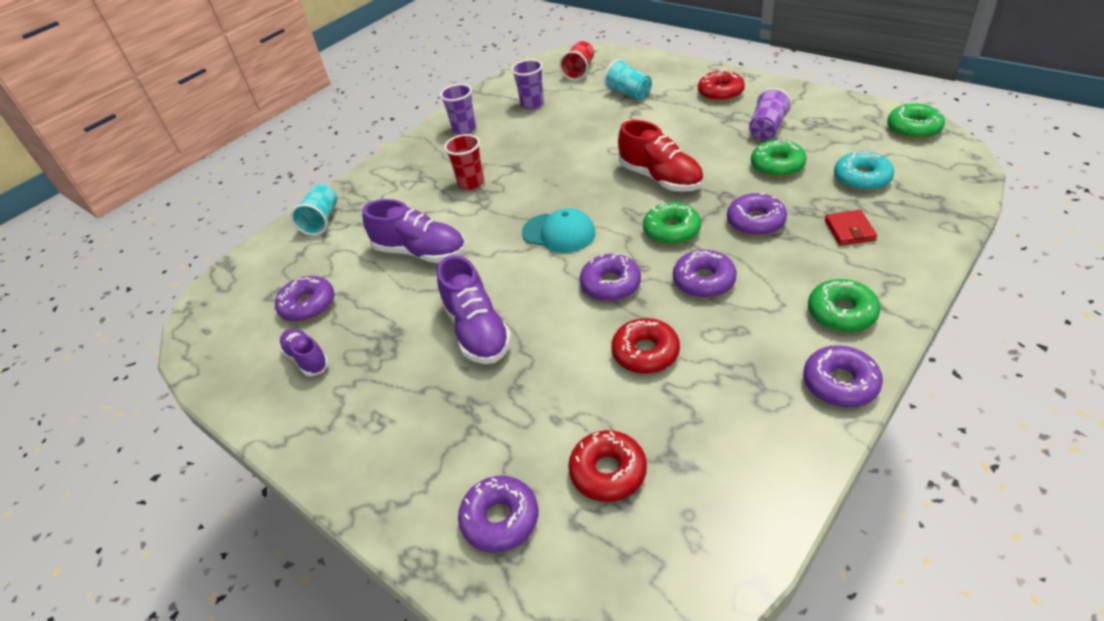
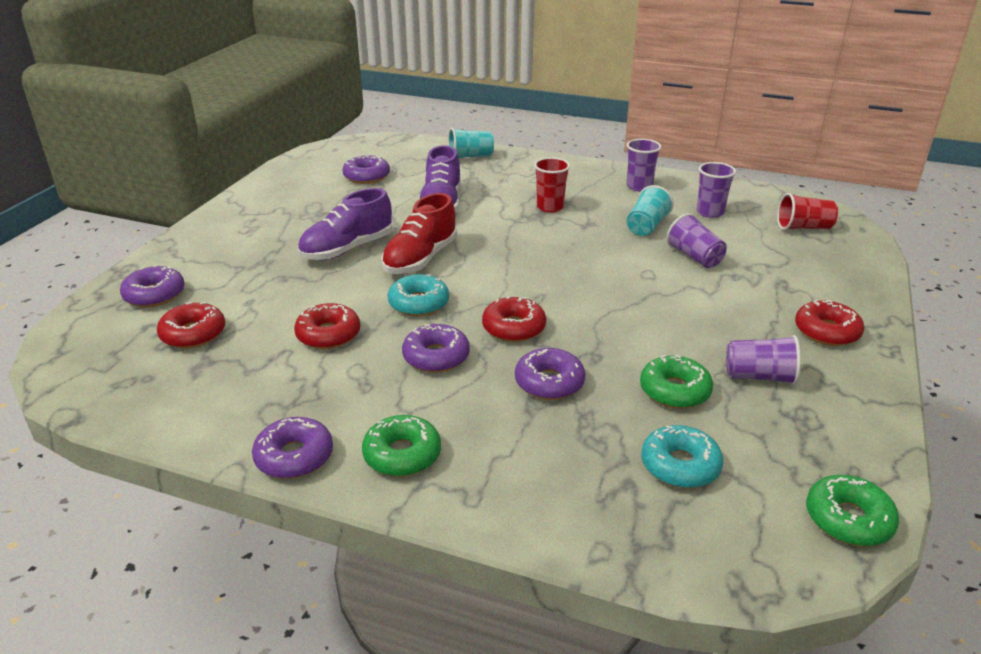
camera: 65 degrees right, 10 degrees down
purple shoe [279,329,329,376] -> none
turquoise cap [522,208,596,253] -> none
purple donut [580,254,641,301] -> turquoise donut [388,274,449,316]
turquoise cup [604,59,652,100] -> turquoise cup moved to [626,185,674,236]
red shoe [618,120,703,192] -> red shoe moved to [381,193,457,274]
green donut [643,202,701,245] -> red donut [482,296,546,342]
red wallet [825,210,877,245] -> none
none -> purple cup [666,213,727,268]

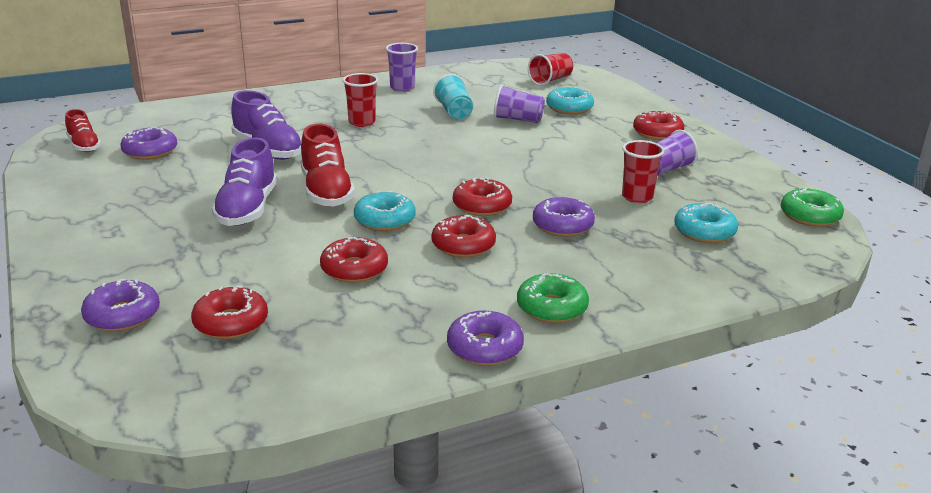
camera: 45 degrees left, 5 degrees down
purple donut [402,324,470,373] -> red donut [432,215,496,258]
turquoise cup [448,128,494,158] -> none
green donut [640,355,713,409] -> red cup [622,140,664,203]
purple cup [697,162,736,218] -> none
none -> red shoe [65,109,101,152]
none -> turquoise donut [546,87,594,115]

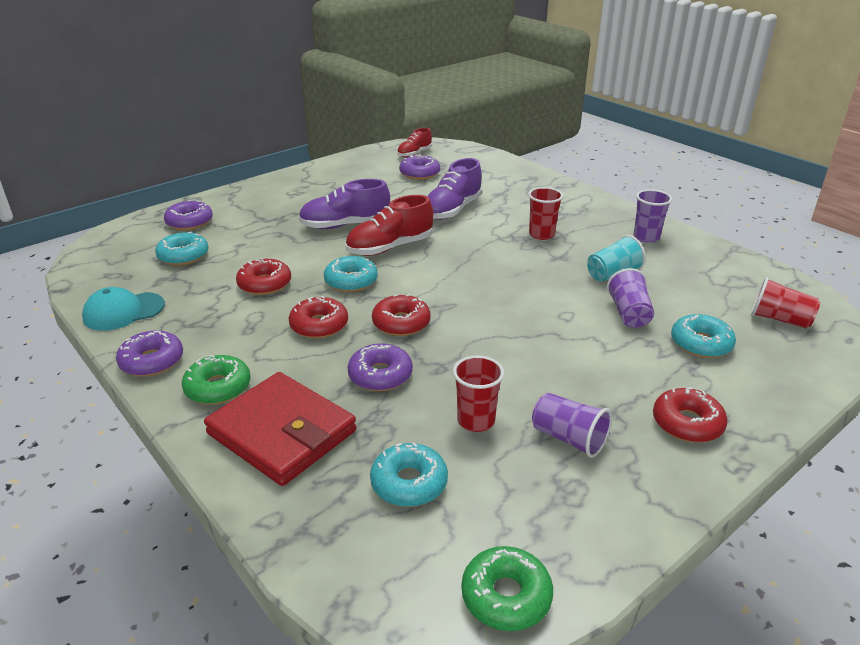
camera: 75 degrees right, 5 degrees up
red donut [191,286,268,339] -> turquoise donut [155,232,209,266]
none -> turquoise cap [82,287,165,331]
none -> red wallet [204,372,356,486]

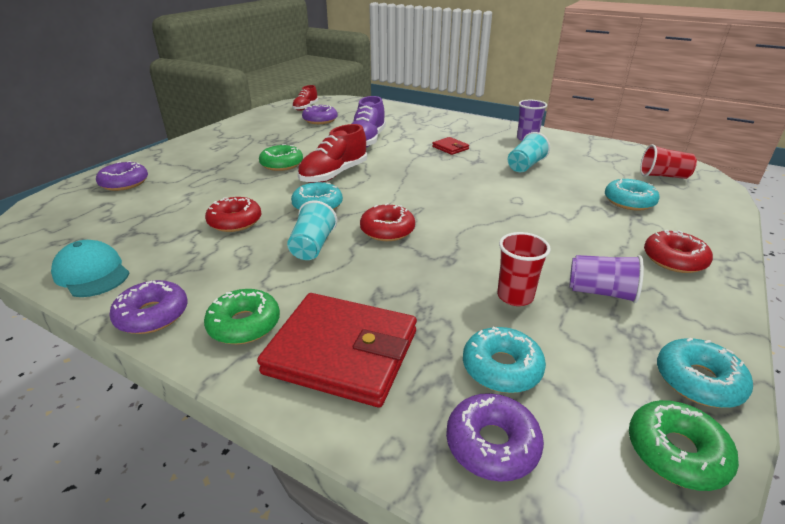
camera: 20 degrees left, 0 degrees up
turquoise cap [82,287,165,331] -> turquoise cap turned 90 degrees clockwise [51,240,129,297]
turquoise donut [155,232,209,266] -> turquoise donut moved to [657,338,753,408]
red donut [289,296,348,338] -> turquoise cup [287,200,337,260]
purple shoe [299,179,390,229] -> green donut [259,144,303,171]
purple donut [348,343,413,391] -> purple donut moved to [446,393,544,482]
red cup [528,187,563,240] -> red wallet [432,137,469,155]
purple cup [607,268,654,328] -> none

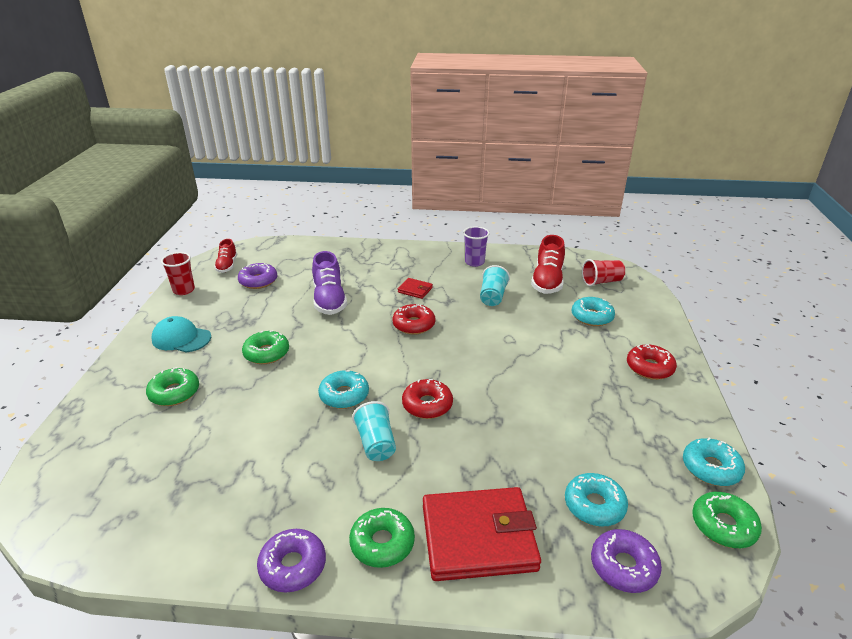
camera: 25 degrees left, 0 degrees up
turquoise cap [51,240,129,297] -> turquoise cap moved to [152,316,211,353]
purple donut [96,161,148,191] -> none
red donut [205,197,261,232] -> red donut moved to [393,304,435,335]
red shoe [298,124,367,183] -> red shoe moved to [531,235,565,294]
red cup [497,232,551,306] -> red cup moved to [161,252,195,295]
purple cup [570,255,644,303] -> none
none -> green donut [146,367,199,406]

